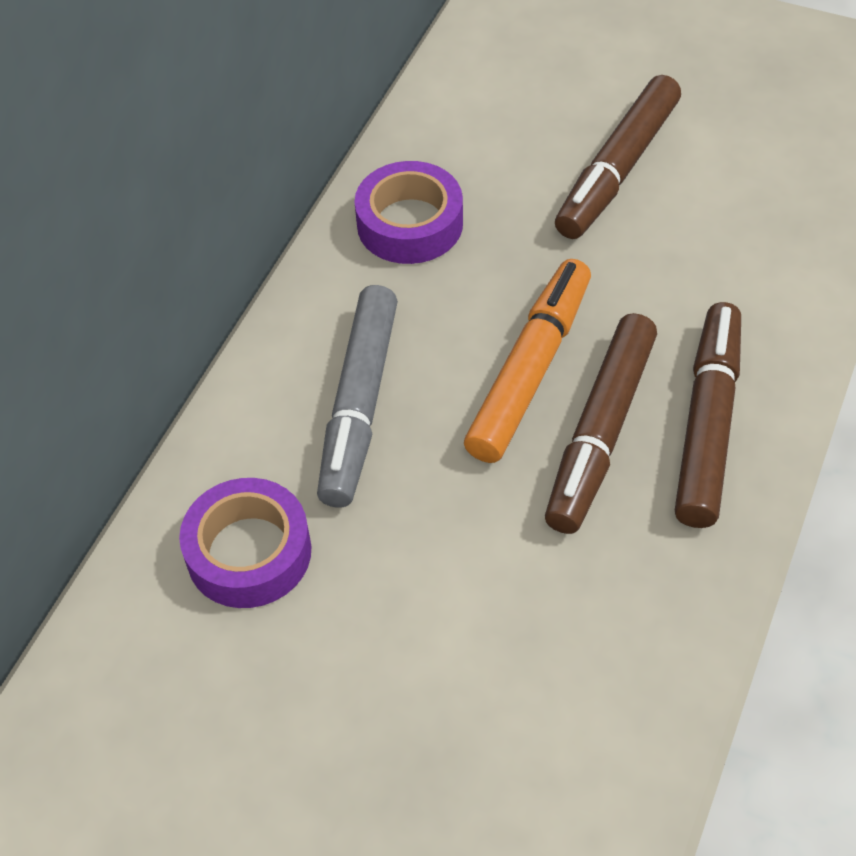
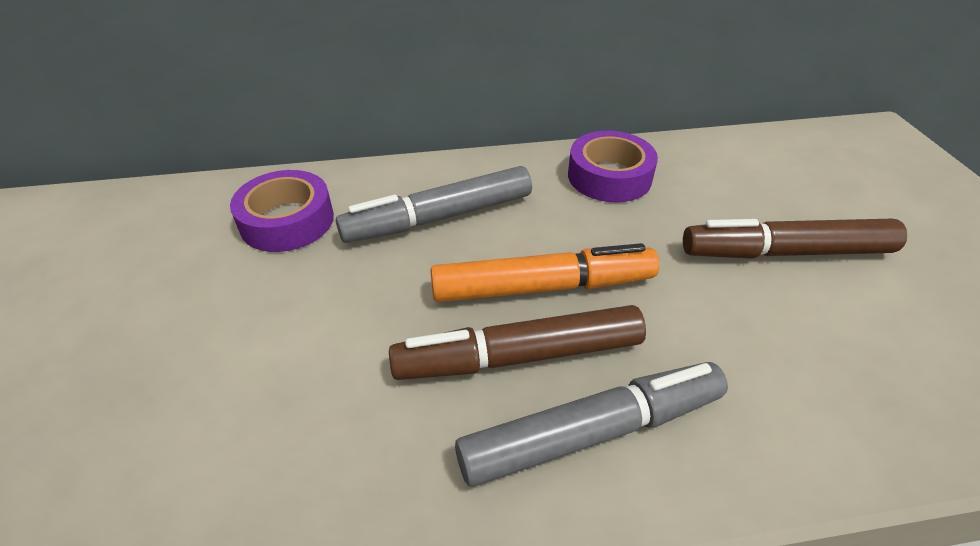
camera: 55 degrees right, 10 degrees down
brown marker [675,302,741,528] -> grey marker [455,362,728,487]

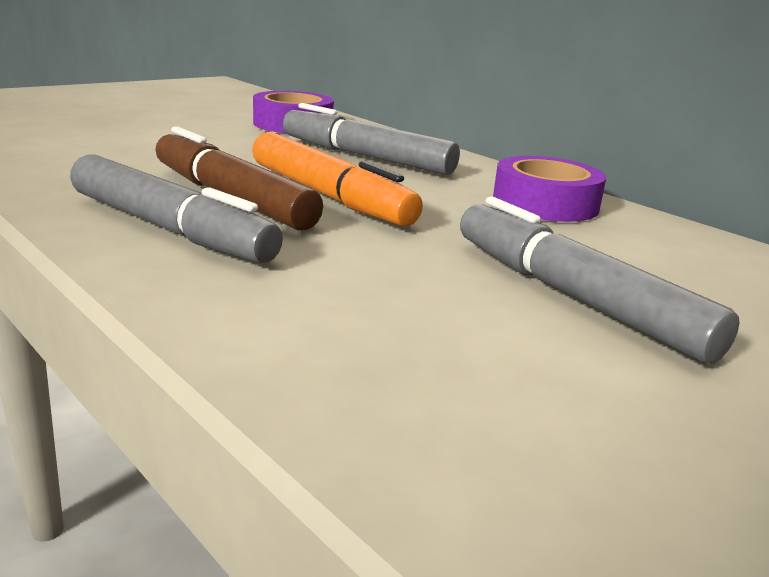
camera: 55 degrees right, 20 degrees down
brown marker [683,219,907,259] -> grey marker [460,197,739,364]

